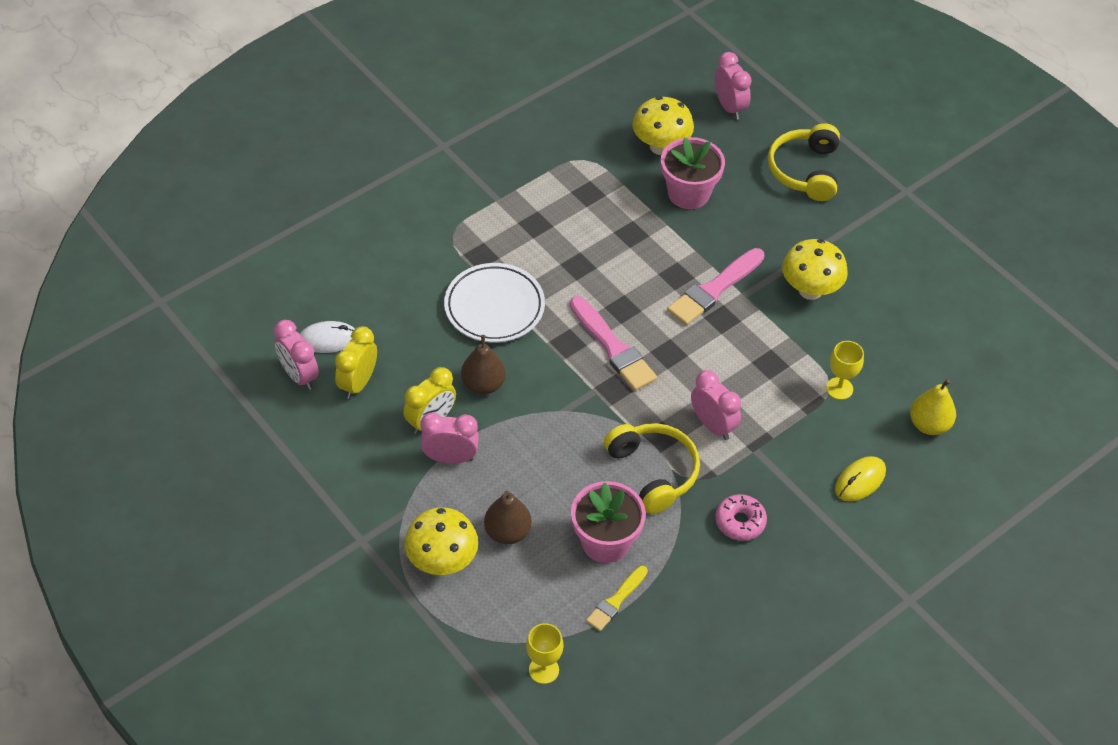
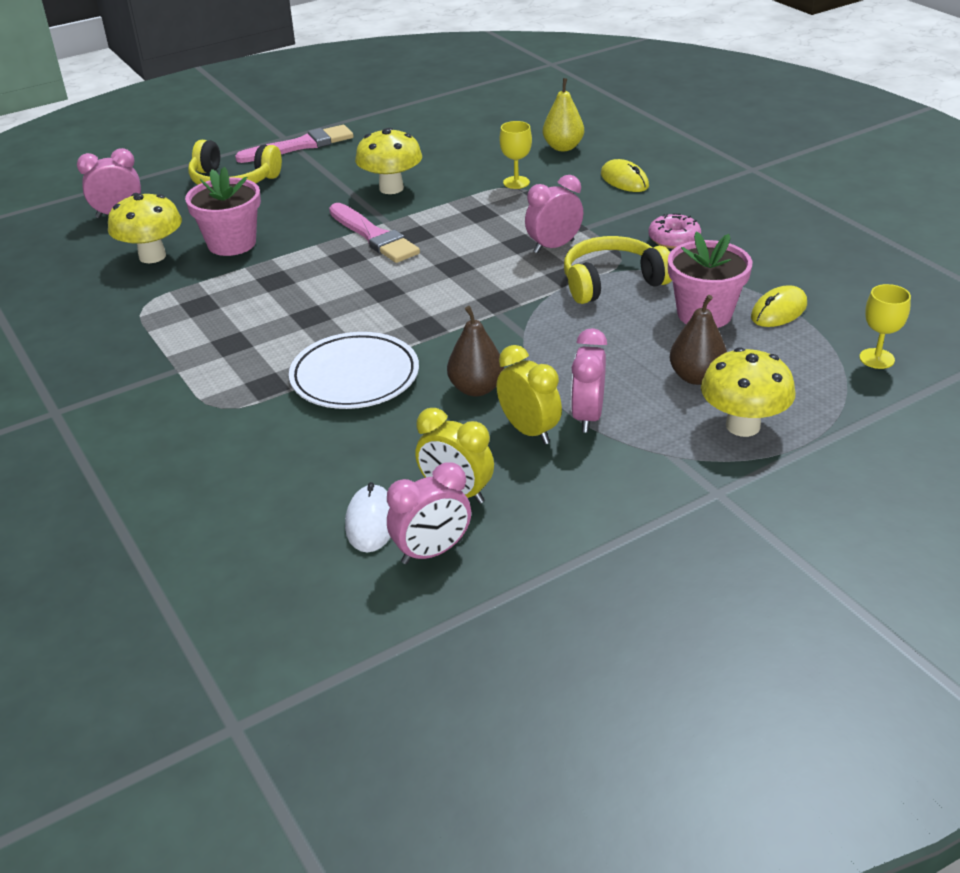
camera: 80 degrees left, 15 degrees down
pink brush [570,296,657,391] -> pink brush moved to [235,125,354,163]
yellow brush [586,566,648,631] -> yellow mouse [751,285,807,327]

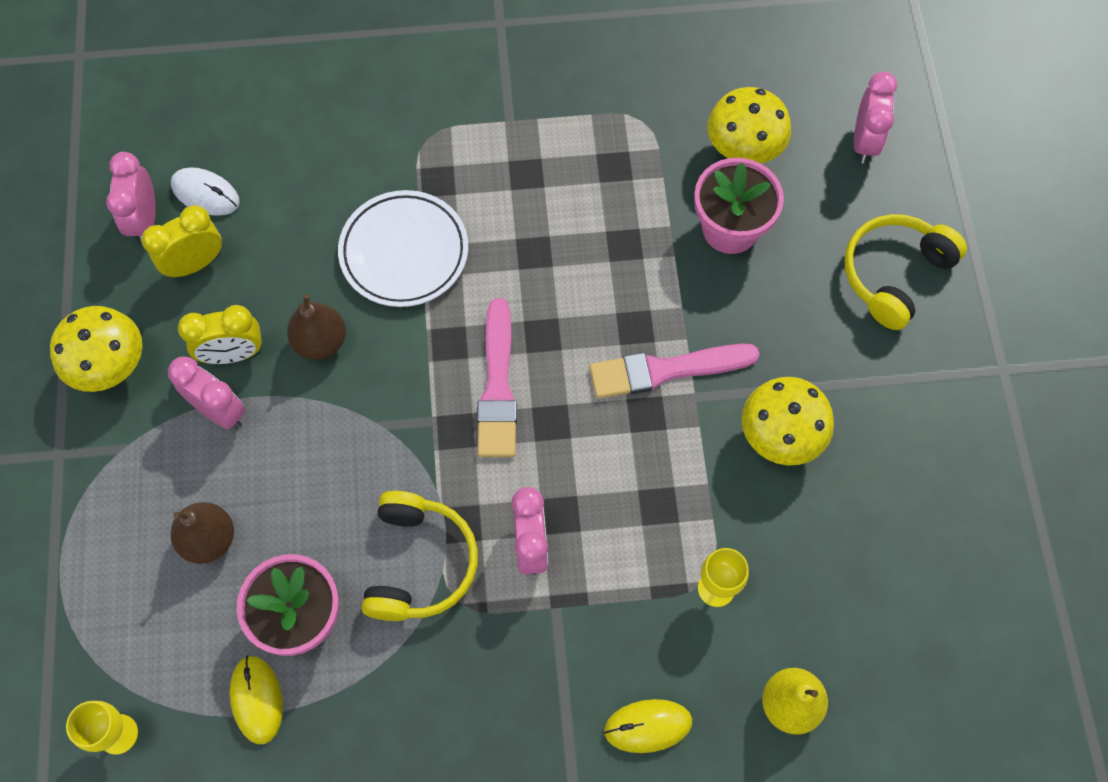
camera: 115 degrees right, 30 degrees up
pink brush [235,125,354,163] -> pink brush moved to [477,298,517,457]
pink donut [648,213,701,249] -> none
yellow mushroom [701,347,796,437] -> yellow mushroom moved to [50,306,142,392]

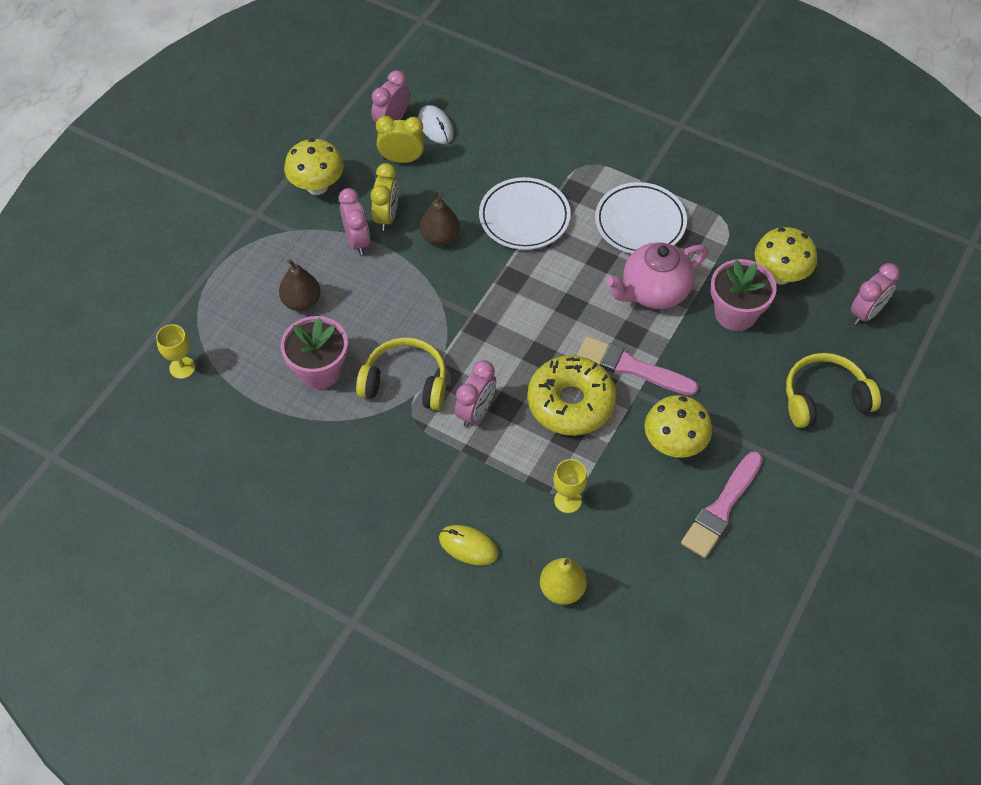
camera: 35 degrees right, 10 degrees down
yellow clock [178,305,262,364] -> yellow clock turned 105 degrees counterclockwise [370,163,399,231]
yellow mouse [230,655,283,744] -> none
yellow headphones [362,491,478,621] -> yellow headphones turned 120 degrees counterclockwise [356,337,446,410]
pink brush [477,298,517,457] -> pink brush moved to [681,451,763,558]
none -> yellow donut [527,355,616,436]
none -> white plate [595,182,687,254]
none -> pink teapot [606,242,708,309]

